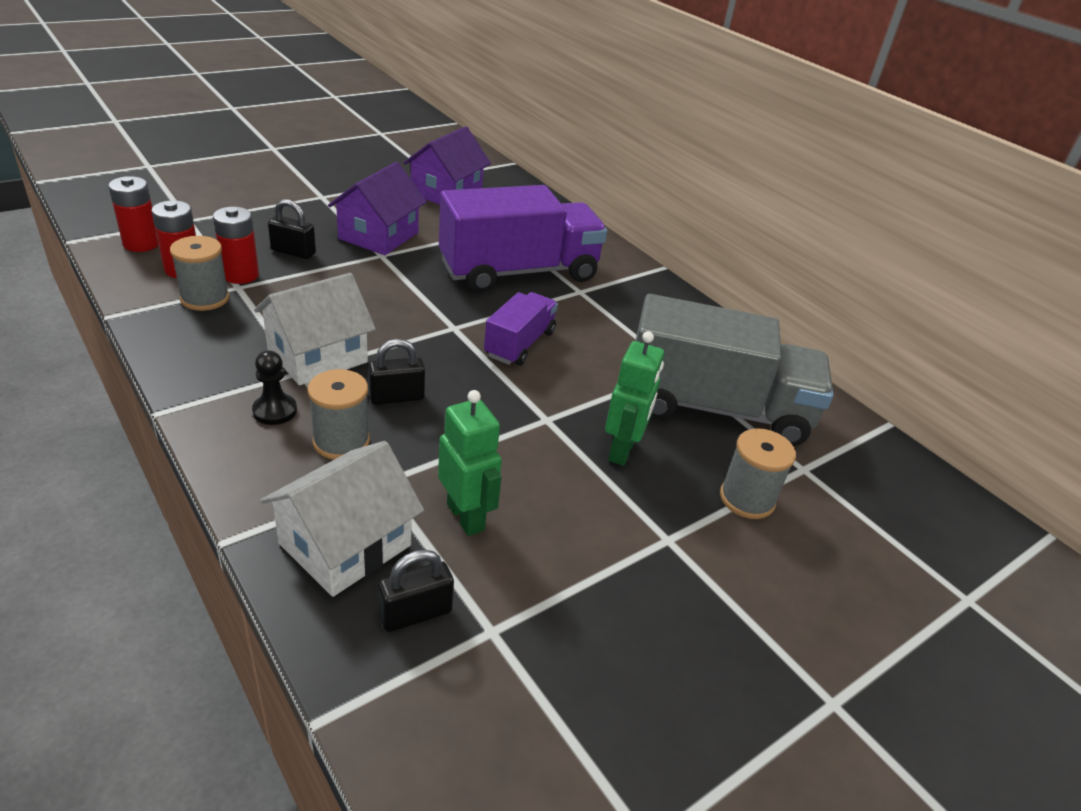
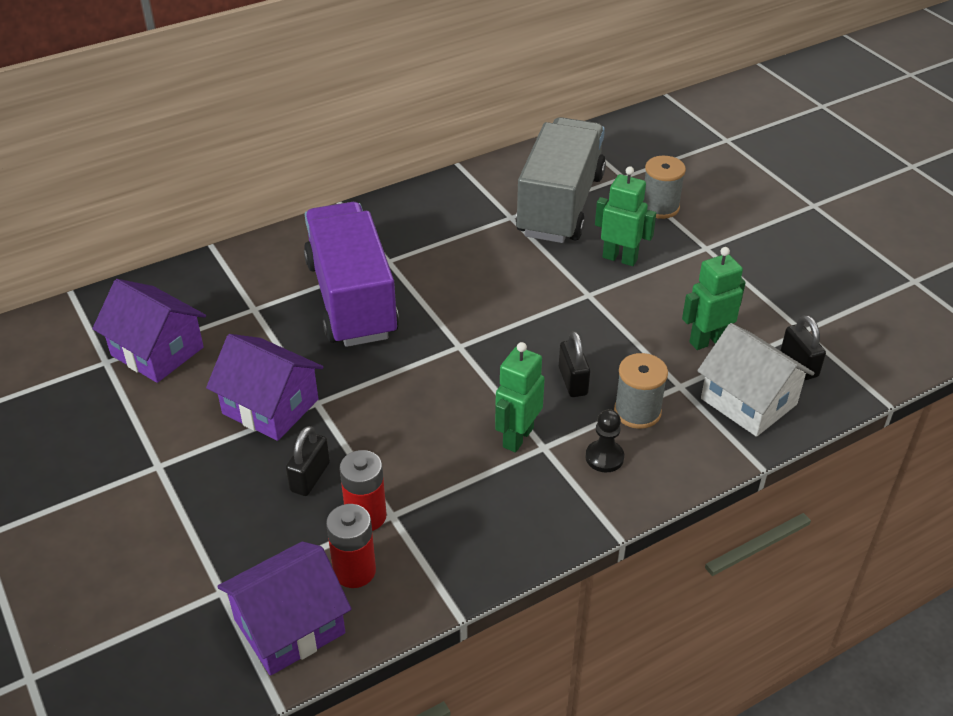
camera: 80 degrees left, 5 degrees up
red battery [108,176,159,252] -> purple house [217,541,352,676]
grey spool [170,236,229,311] -> none
white house [254,273,376,386] -> green robot [495,342,545,452]
purple truck [484,292,558,365] -> none

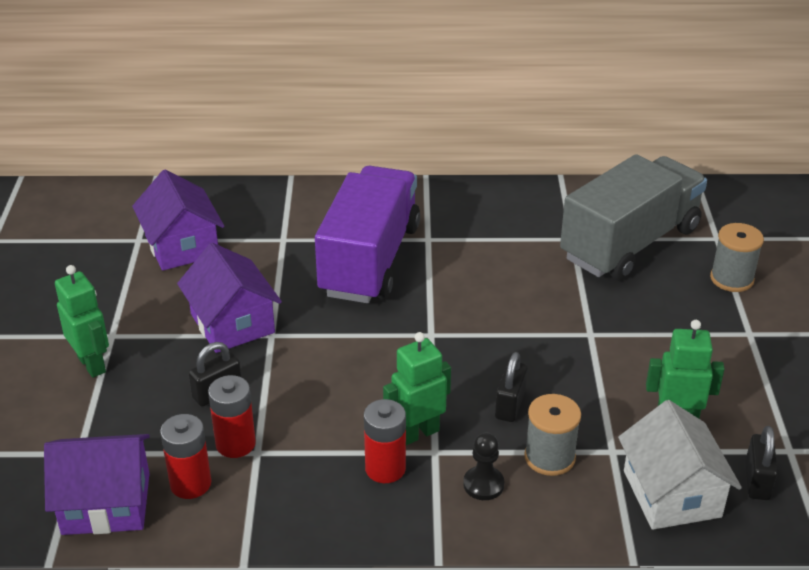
camera: 30 degrees right, 5 degrees down
green robot [595,166,656,266] -> green robot moved to [55,265,109,378]
none -> red battery [364,399,406,483]

